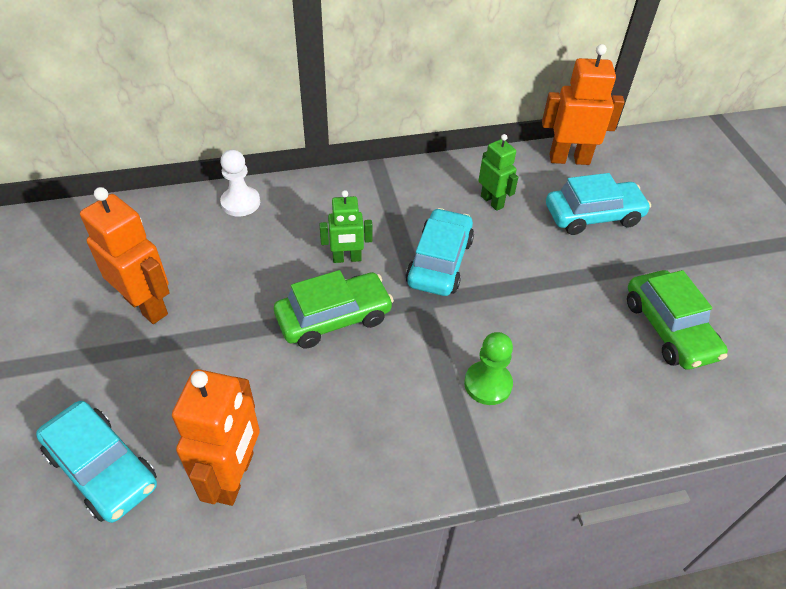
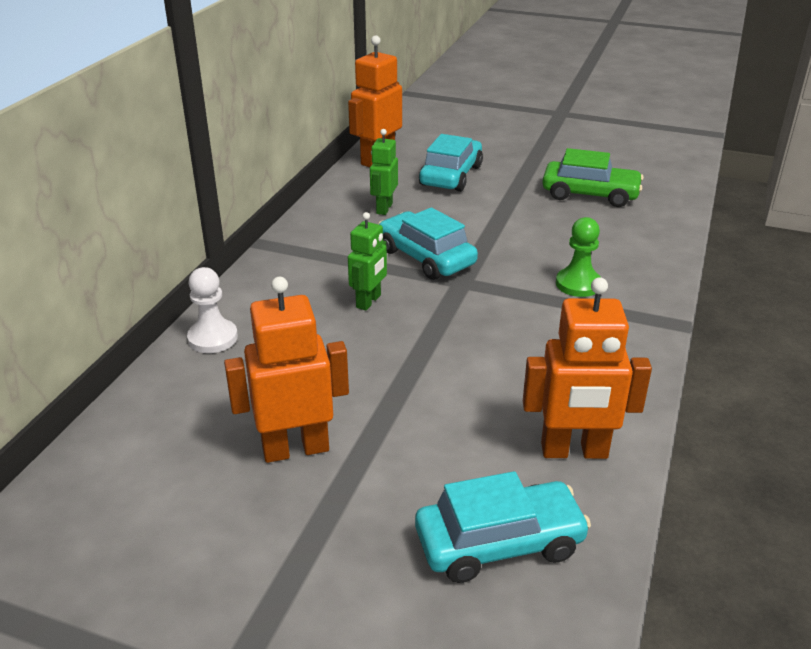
camera: 55 degrees left, 15 degrees down
orange robot [172,369,260,506] -> orange robot turned 135 degrees clockwise [523,277,652,459]
green car [274,270,394,349] -> none
green robot [478,134,518,211] -> green robot turned 75 degrees counterclockwise [370,129,398,215]

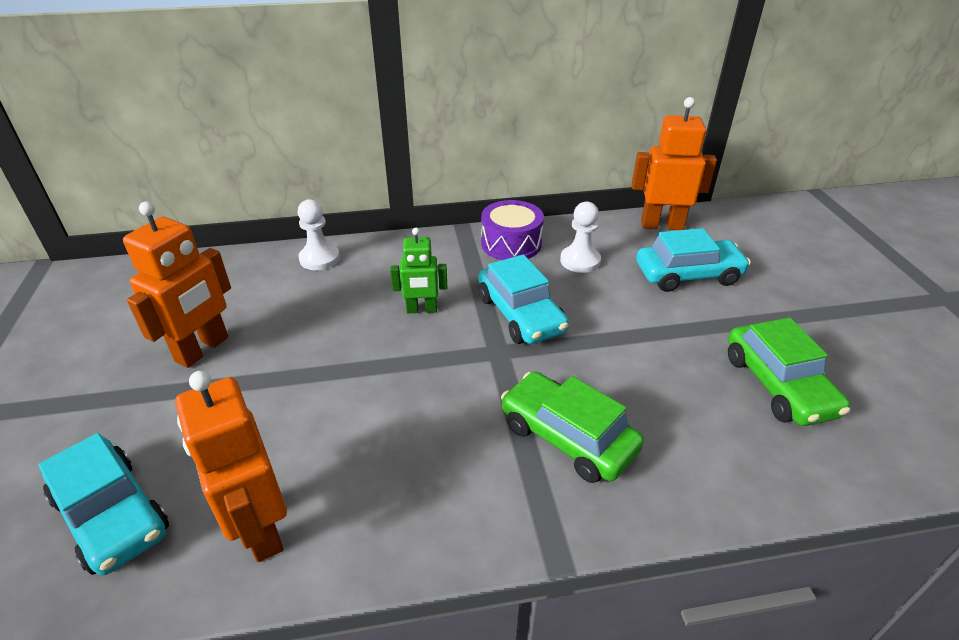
camera: 60 degrees right, 5 degrees up
orange robot [224,277,349,463] -> orange robot turned 75 degrees clockwise [123,202,231,368]
green robot [370,129,398,215] -> white pawn [560,202,601,273]
turquoise car [378,207,478,280] -> turquoise car turned 135 degrees clockwise [479,254,569,344]
green pawn [556,217,601,297] -> green car [501,372,644,483]
none -> purple drum [481,200,544,260]

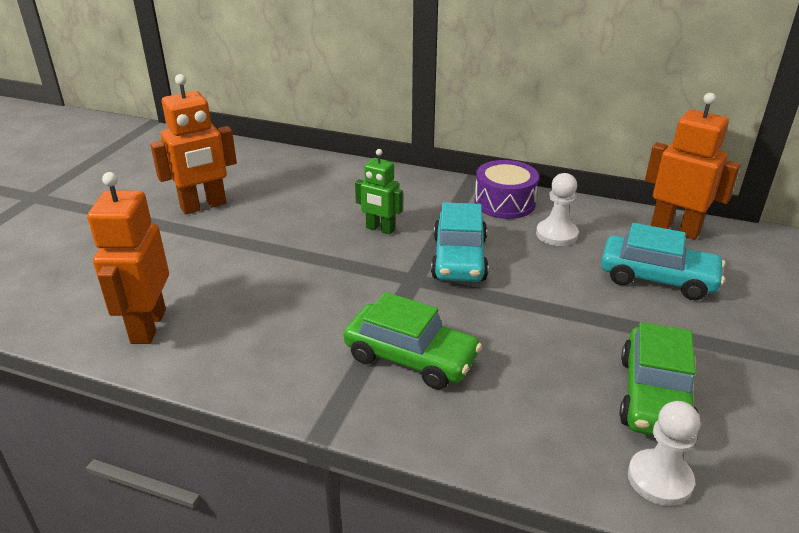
camera: 30 degrees right, 5 degrees down
turquoise car [38,433,169,575] -> none
white pawn [298,199,340,270] -> white pawn moved to [628,401,700,506]
green car [501,372,644,483] -> green car turned 135 degrees clockwise [343,292,482,390]

